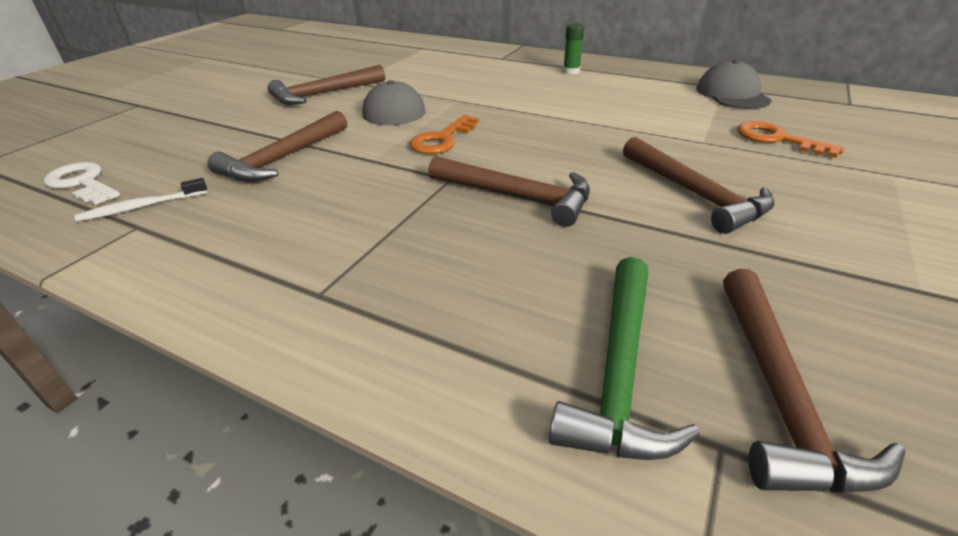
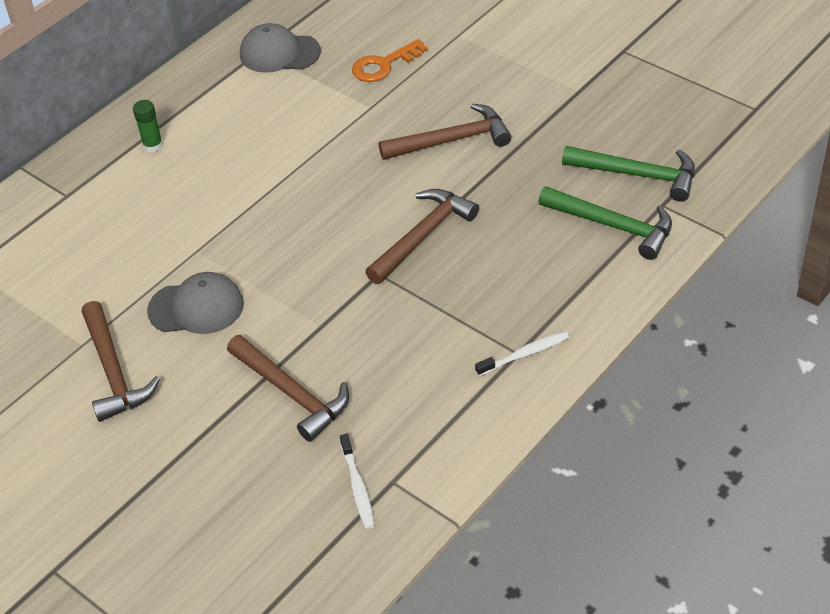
camera: 75 degrees left, 10 degrees up
white key [44,162,120,205] -> none
orange key [409,115,479,154] -> none
brown hammer [723,269,905,493] -> green hammer [562,146,695,202]
none -> white toothbrush [475,331,569,376]

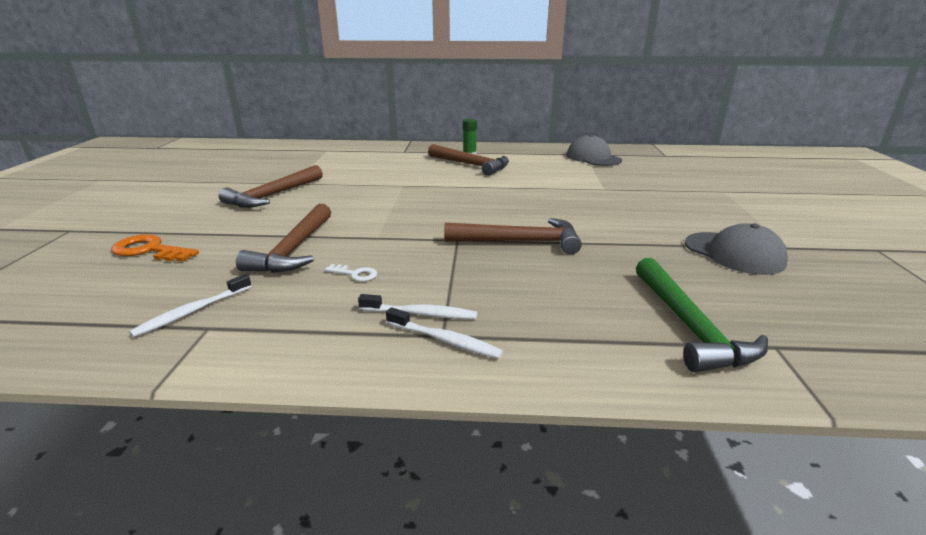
camera: 50 degrees right, 20 degrees down
grey cap [147,272,244,334] -> grey cap moved to [685,223,788,275]
orange key [352,39,428,82] -> orange key moved to [111,234,199,262]
brown hammer [379,103,511,160] -> brown hammer moved to [428,144,509,176]
green hammer [562,146,695,202] -> none
none -> white key [325,264,377,281]
none -> white toothbrush [358,294,477,319]

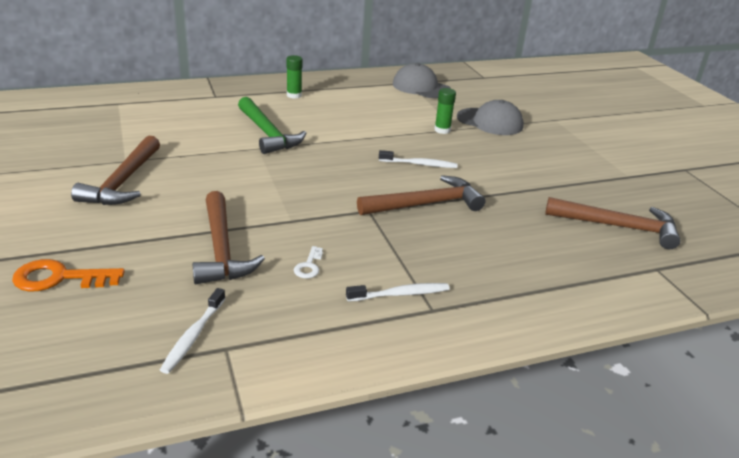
camera: 25 degrees left, 5 degrees up
white key [325,264,377,281] -> white key turned 105 degrees clockwise [294,246,323,278]
white toothbrush [386,307,504,359] -> white toothbrush moved to [379,150,458,168]
brown hammer [428,144,509,176] -> brown hammer moved to [545,197,681,249]
green hammer [636,258,768,372] -> green hammer moved to [238,97,306,154]
grey cap [685,223,788,275] -> grey cap moved to [457,100,524,135]
none -> green glue stick [434,88,456,134]

